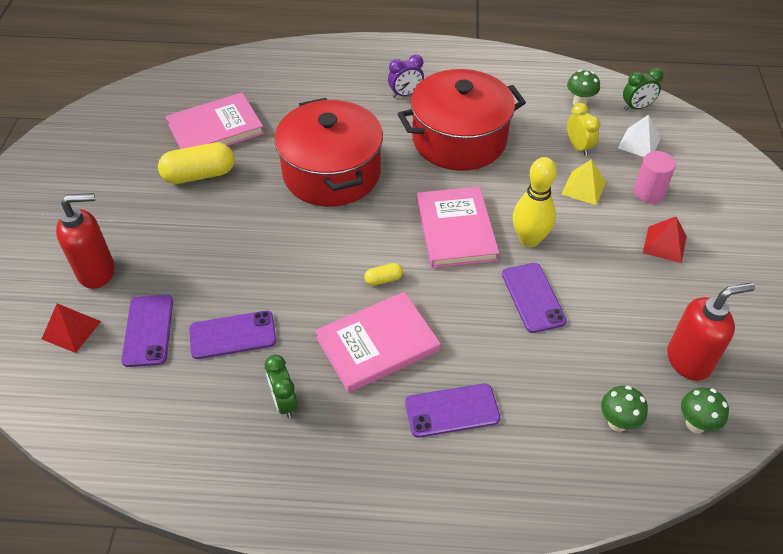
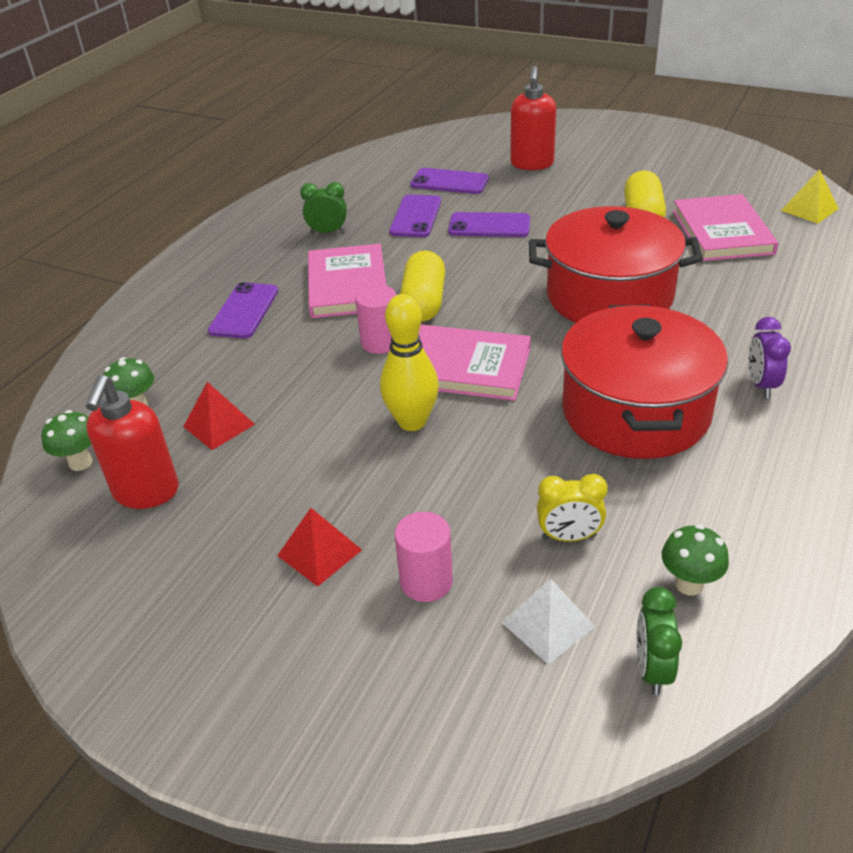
camera: 115 degrees right, 10 degrees down
red pyramid [42,303,101,353] -> red pyramid moved to [183,382,255,450]
yellow capsule [364,263,403,286] -> yellow capsule [400,250,445,322], size x2.11
purple phone [502,263,567,333] -> purple phone moved to [448,212,530,237]
yellow pyramid [561,159,606,205] -> yellow pyramid moved to [781,169,839,224]
none -> pink cylinder [355,285,396,354]

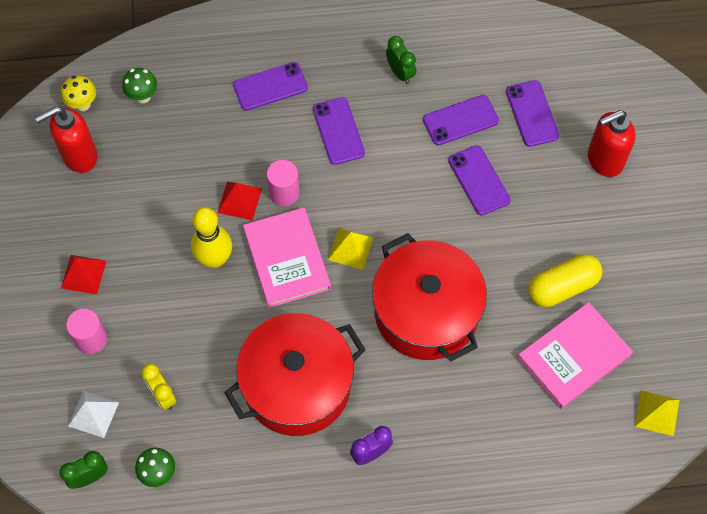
camera: 55 degrees right, 25 degrees up
green mushroom [41,410,93,471] -> yellow mushroom [61,76,96,111]
red pyramid [183,382,255,450] -> red pyramid moved to [218,181,262,220]
pink book [308,244,386,318] -> purple phone [313,97,365,165]
yellow capsule [400,250,445,322] -> none
none -> yellow pyramid [328,228,374,270]

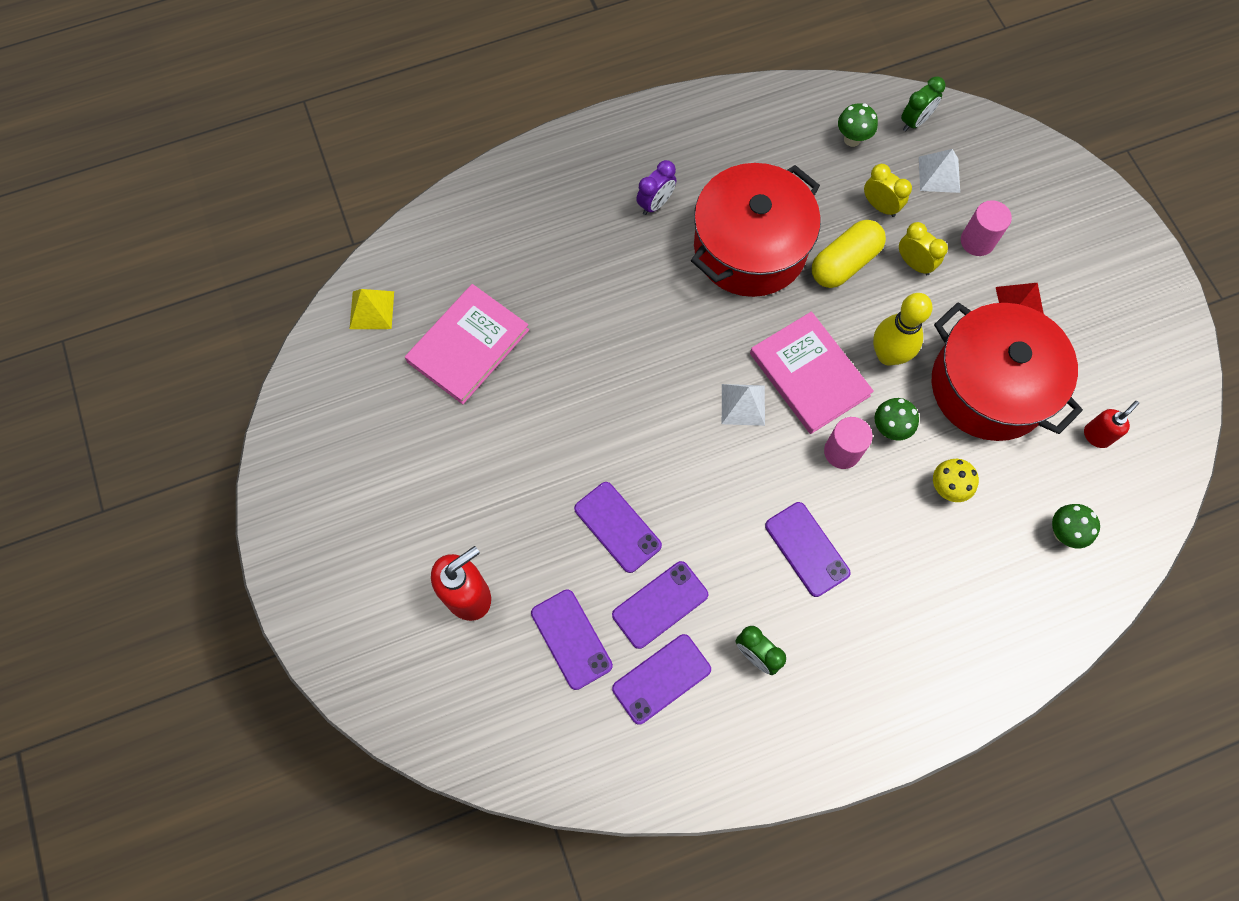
camera: 165 degrees right, 5 degrees up
red soap dispenser [35,106,98,173] -> red soap dispenser [1084,401,1139,448], size x0.57
yellow mushroom [61,76,96,111] -> yellow mushroom moved to [933,459,979,502]
red pyramid [218,181,262,220] -> green mushroom [875,398,919,440]
purple phone [233,62,308,111] -> purple phone moved to [612,634,711,725]
yellow pyramid [328,228,374,270] -> white pyramid [722,384,765,426]
red pot [372,233,487,361] -> red pot moved to [932,302,1083,441]
yellow capsule [528,254,602,307] -> yellow capsule moved to [812,220,886,288]
none -> yellow clock [899,222,948,275]

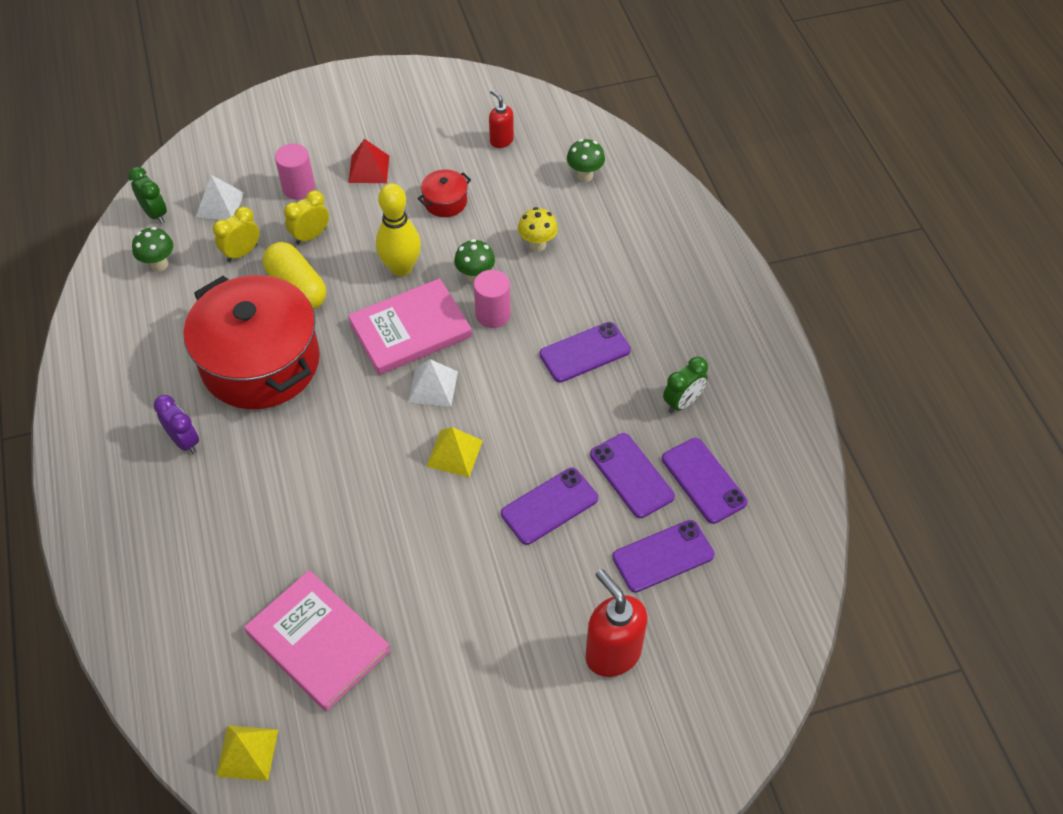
camera: 85 degrees left, 15 degrees down
red pot [932,302,1083,441] -> red pot [417,169,471,217], size x0.40
none -> yellow pyramid [426,427,483,477]

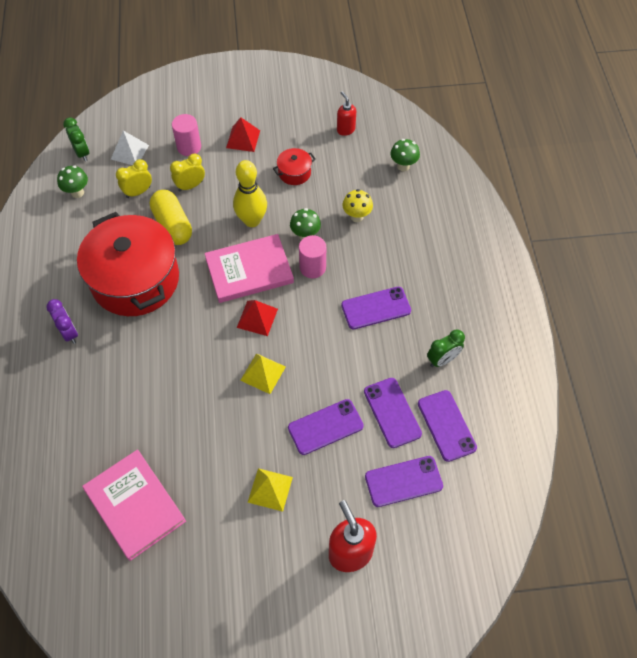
camera: 10 degrees right, 5 degrees up
yellow pyramid [216,725,278,781] -> yellow pyramid moved to [248,468,293,512]
white pyramid [408,359,458,407] -> red pyramid [237,300,278,336]

